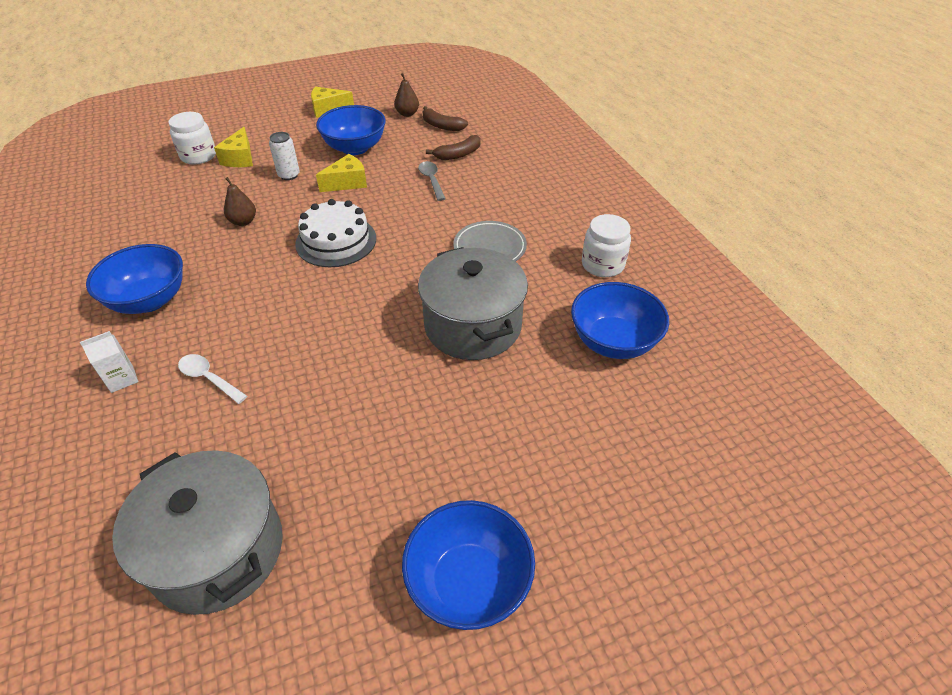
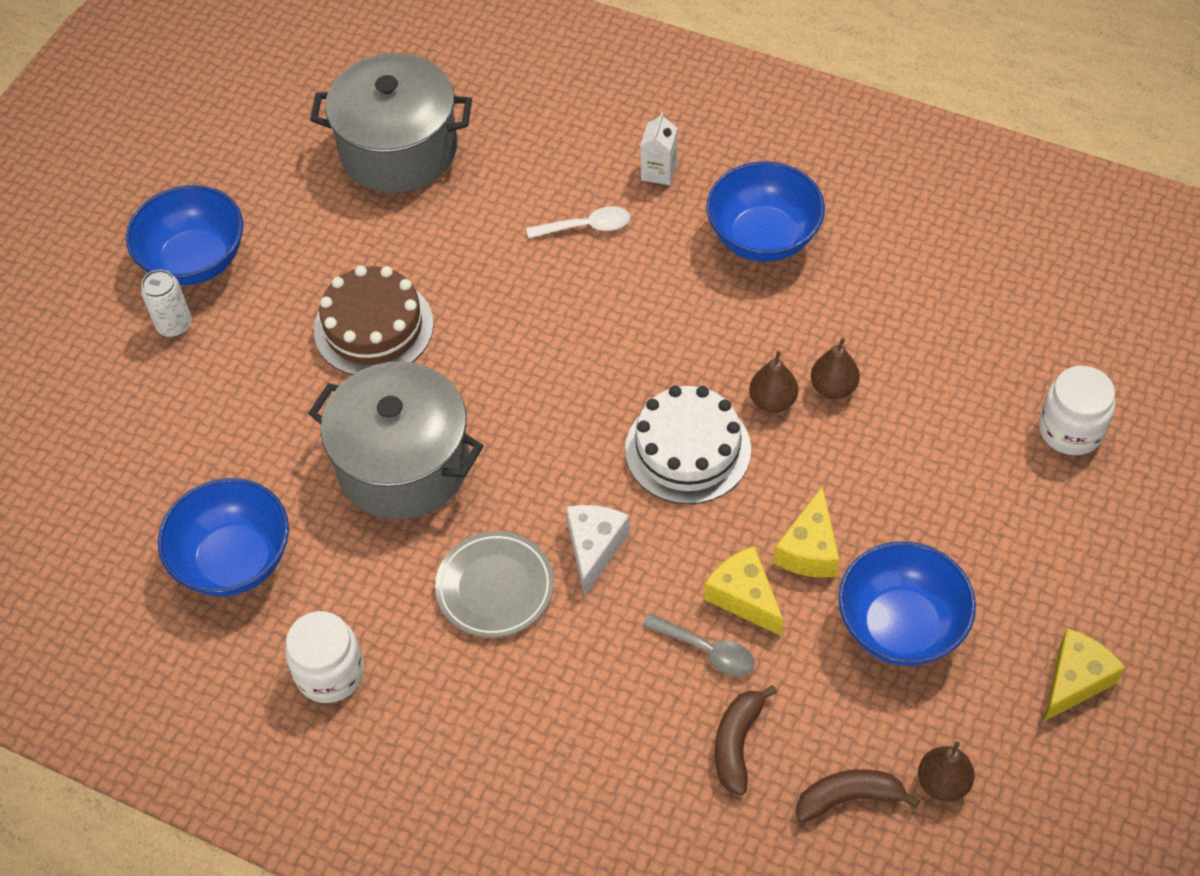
camera: 140 degrees right, 10 degrees up
yellow cheese [214,127,253,167] -> yellow cheese moved to [704,546,783,636]
white can [269,132,300,180] -> white can moved to [141,270,192,337]
none -> brown cake [314,265,434,375]
none -> white cheese [566,505,630,596]
none -> brown pear [749,351,798,413]

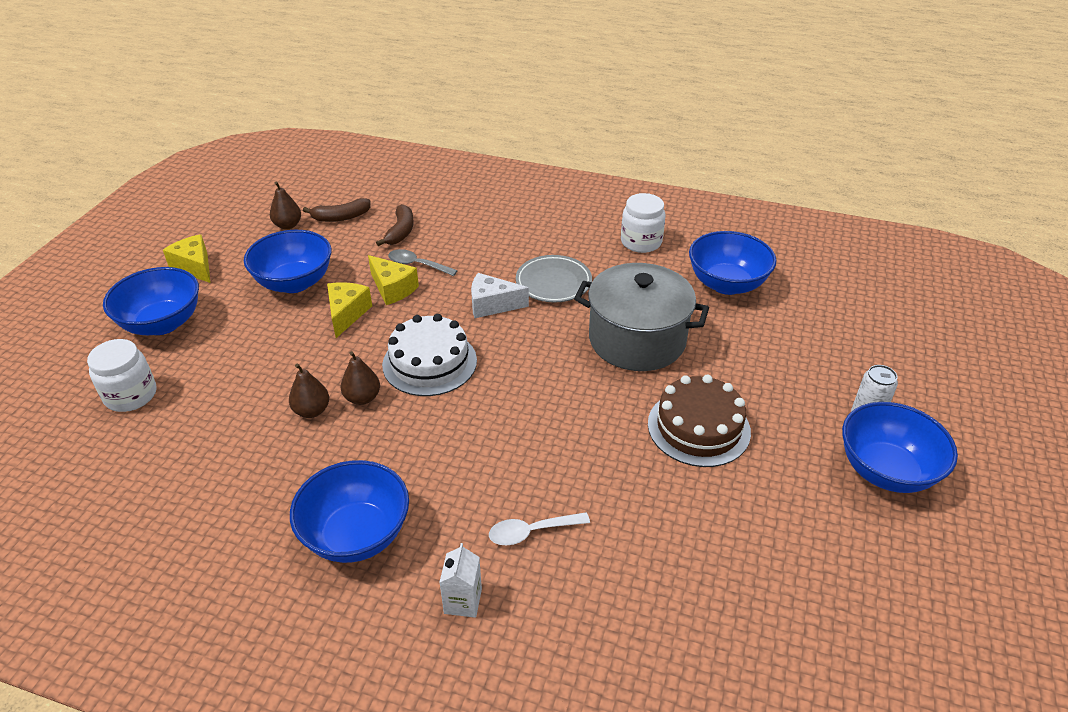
camera: 170 degrees right, 15 degrees down
grey pot [310,53,472,193] -> none
white cheese [566,505,630,596] -> white cheese turned 90 degrees clockwise [471,273,529,318]
yellow cheese [1044,628,1125,722] -> yellow cheese turned 105 degrees clockwise [163,234,211,283]
none -> blue bowl [103,267,199,335]

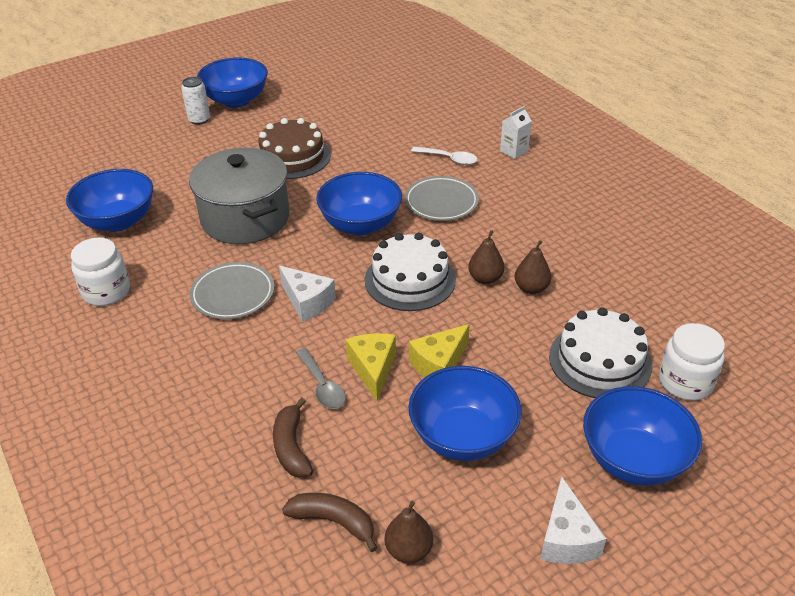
camera: 140 degrees left, 0 degrees up
yellow cheese [163,234,211,283] -> white cheese [541,477,606,564]
blue bowl [290,460,409,563] -> blue bowl moved to [316,172,402,235]
brown banana [376,204,414,246] -> brown banana turned 60 degrees counterclockwise [273,397,313,478]
none -> grey plate [405,176,479,221]
none -> white cake [549,307,652,398]

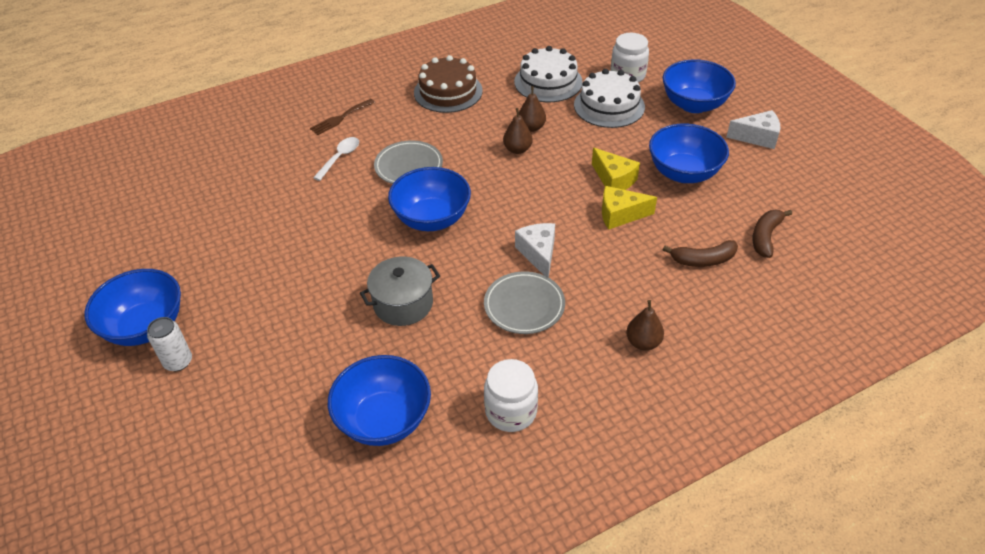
camera: 85 degrees left, 5 degrees up
grey pot [189,148,290,244] -> grey pot [360,257,440,326], size x0.63
brown cake [259,118,331,179] -> brown cake moved to [414,55,483,113]
white cheese [279,266,336,322] -> white cheese turned 60 degrees counterclockwise [515,223,555,278]
grey spoon [296,348,346,409] -> none
white cake [365,233,456,311] -> white cake moved to [514,46,583,102]
brown pear [385,501,433,563] -> brown pear moved to [626,300,664,351]
white carton [500,106,532,159] -> brown fork [310,99,375,135]

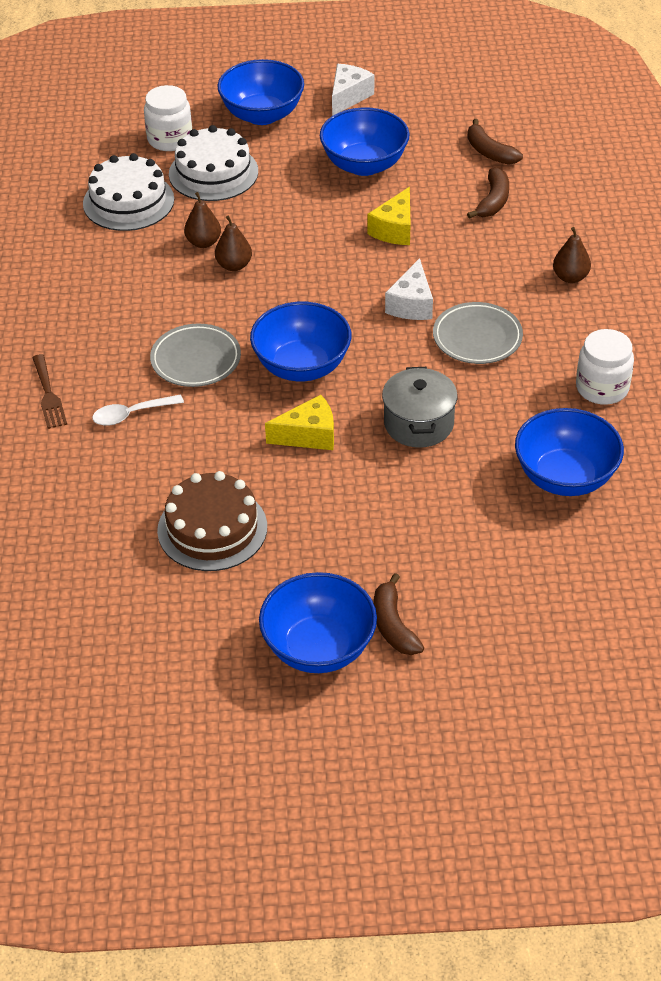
camera: 65 degrees left, 0 degrees up
white can [147,317,192,371] -> brown banana [374,573,424,655]
white spoon [313,137,359,181] -> white spoon turned 75 degrees counterclockwise [92,394,184,426]
brown cake [414,55,483,113] -> brown cake moved to [157,471,267,571]
white cheese [515,223,555,278] -> white cheese turned 90 degrees counterclockwise [385,258,433,320]
yellow cheese [592,148,640,190] -> yellow cheese moved to [265,395,334,450]

